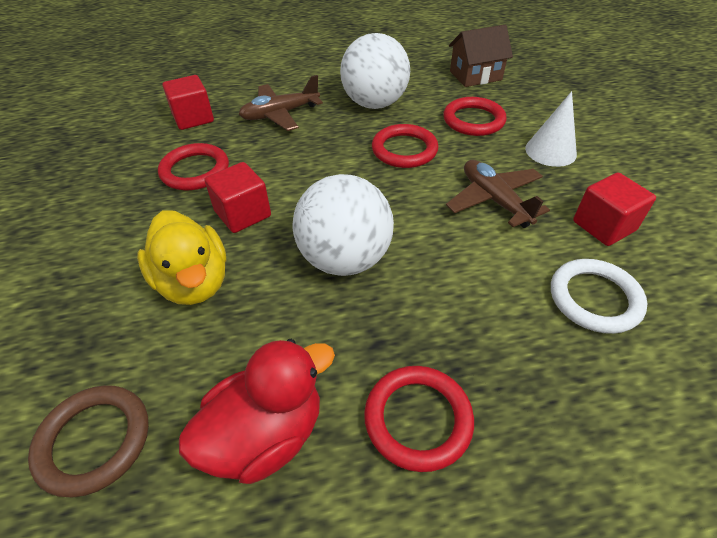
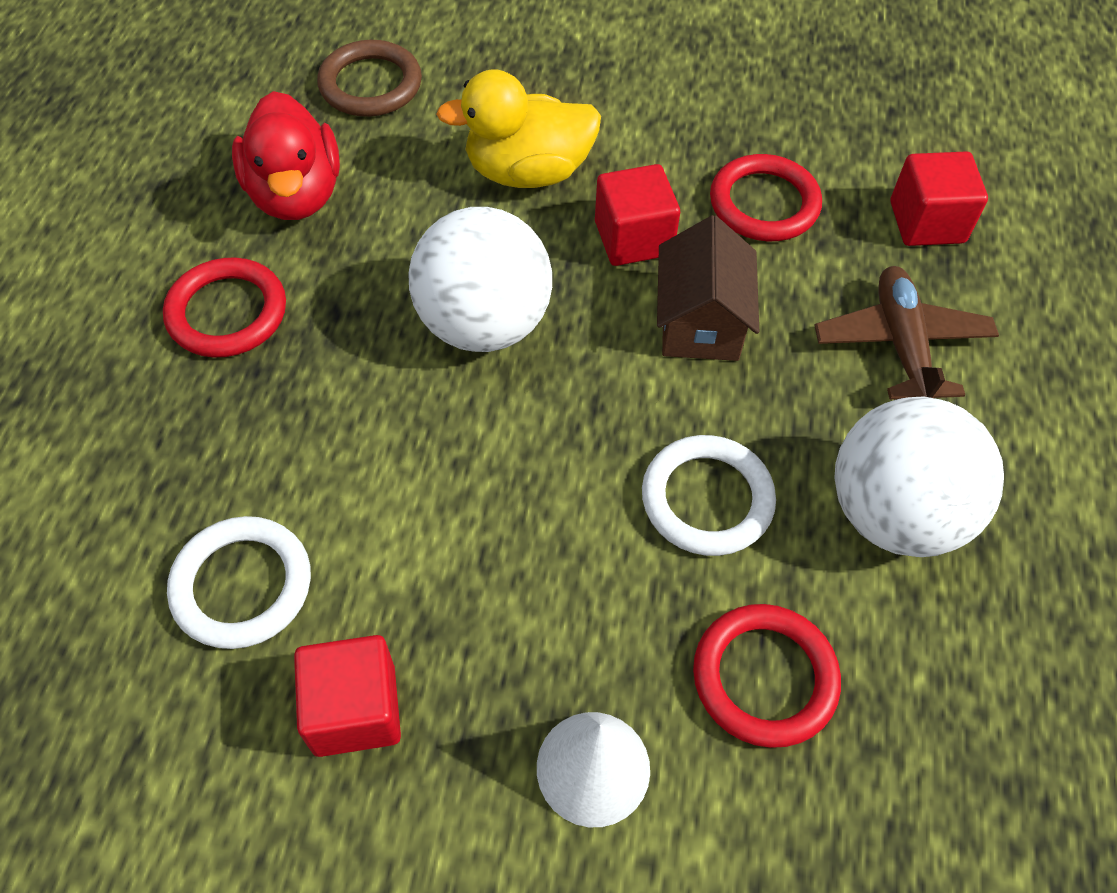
camera: 110 degrees right, 10 degrees up
red ring [372,124,438,168] -> white ring [642,435,776,556]
brown plane [446,160,550,228] -> none
brown house [449,25,513,87] -> brown house moved to [657,215,759,361]

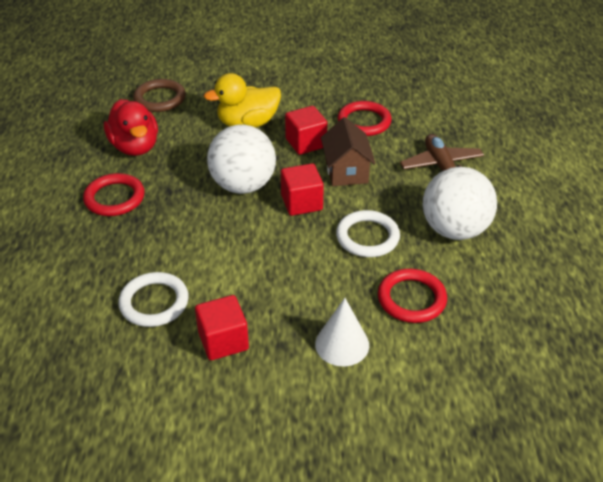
camera: 10 degrees left, 15 degrees down
red cube [890,151,988,246] -> red cube moved to [281,163,324,216]

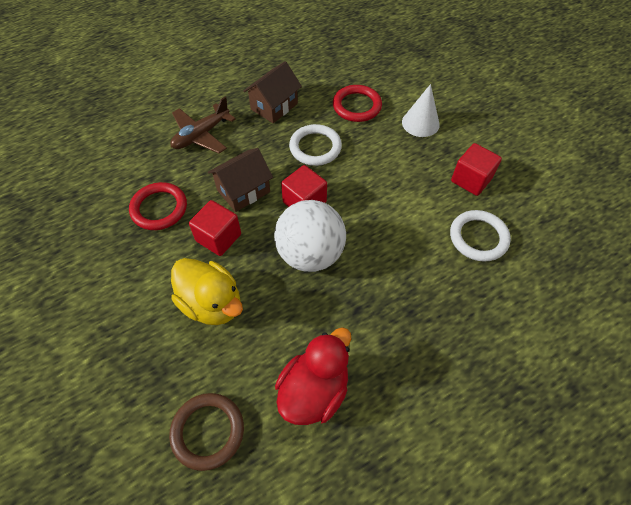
camera: 120 degrees left, 15 degrees up
red ring [83,173,145,216] -> none
white ball [423,167,497,240] -> brown house [243,61,302,123]

